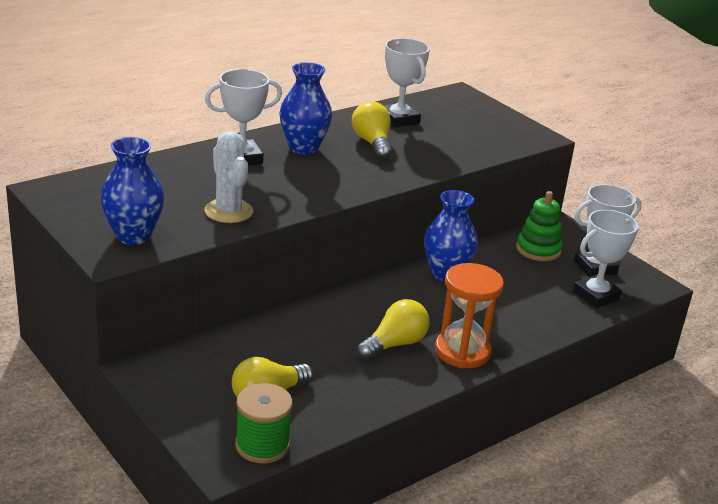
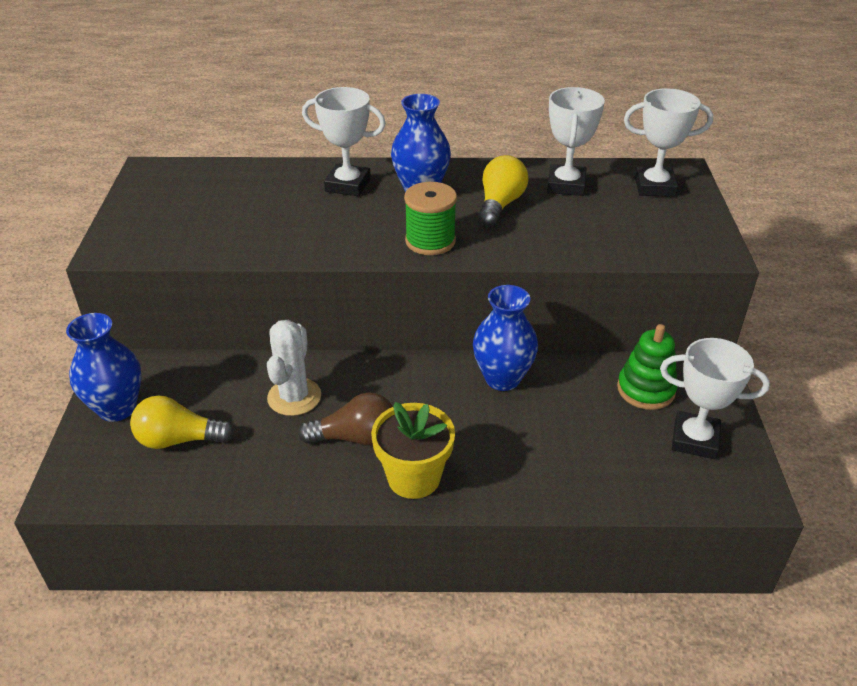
camera: 40 degrees right, 10 degrees up
blue vase [100,137,164,245] -> blue vase moved to [66,313,141,422]
white cactus [204,131,253,223] -> white cactus moved to [267,320,321,416]
green spool [235,383,293,463] -> green spool moved to [404,182,457,255]
yellow light bulb [357,299,429,360] -> brown light bulb [298,392,393,446]
orange hourglass [435,263,504,368] -> yellow flower pot [371,402,455,499]
white trophy [573,210,639,308] -> white trophy moved to [624,88,713,197]

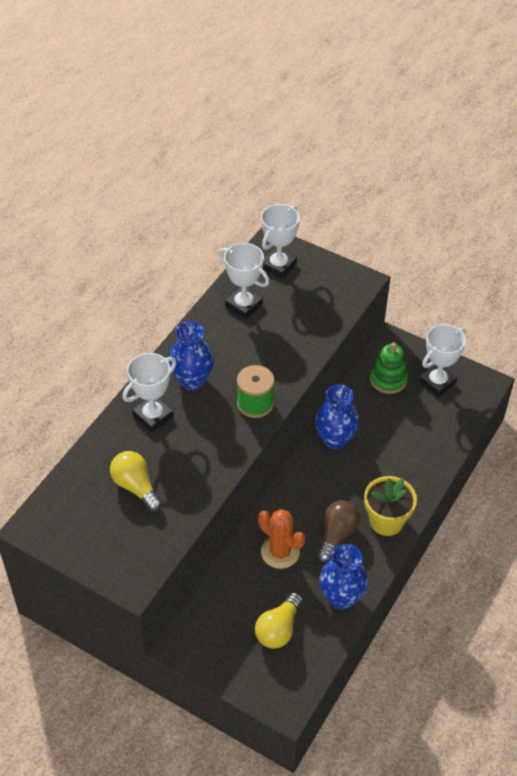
camera: 60 degrees left, 10 degrees up
blue vase [66,313,141,422] -> blue vase moved to [319,544,368,609]
white cactus [267,320,321,416] -> orange cactus [258,509,305,569]
yellow light bulb [478,155,528,226] -> yellow light bulb moved to [110,451,162,512]

